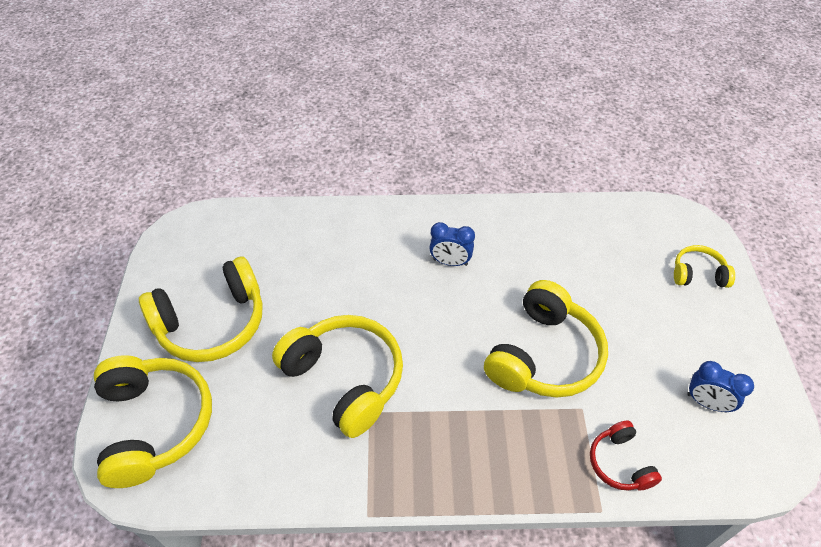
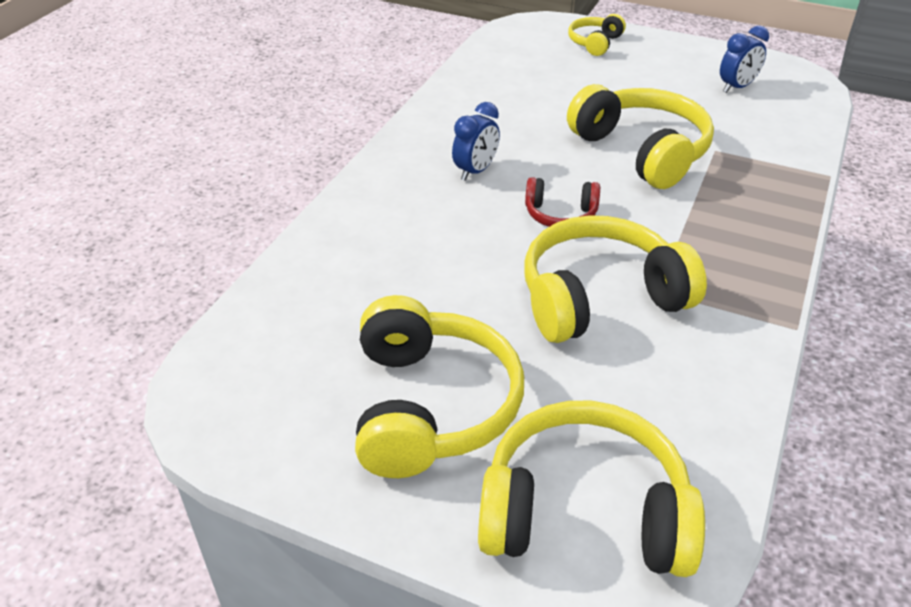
camera: 65 degrees left, 10 degrees down
red headphones [590,420,662,490] -> red headphones moved to [525,177,600,227]

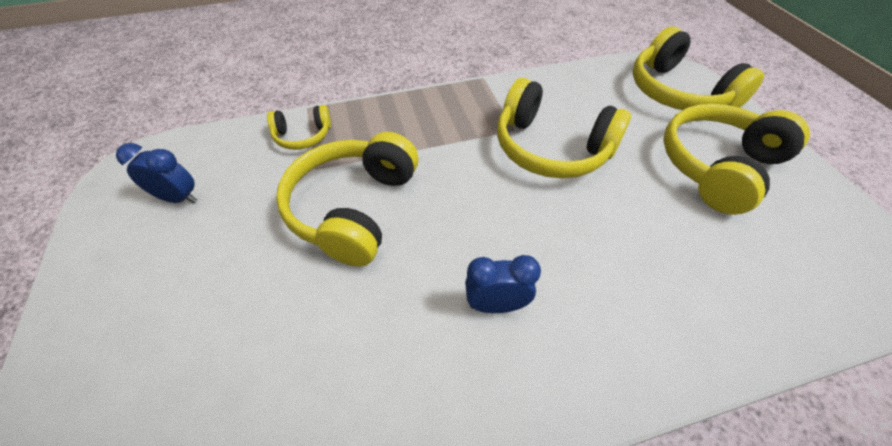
camera: 130 degrees left, 10 degrees up
red headphones [525,177,600,227] -> none
yellow headphones [568,14,626,56] -> yellow headphones moved to [267,105,331,150]

